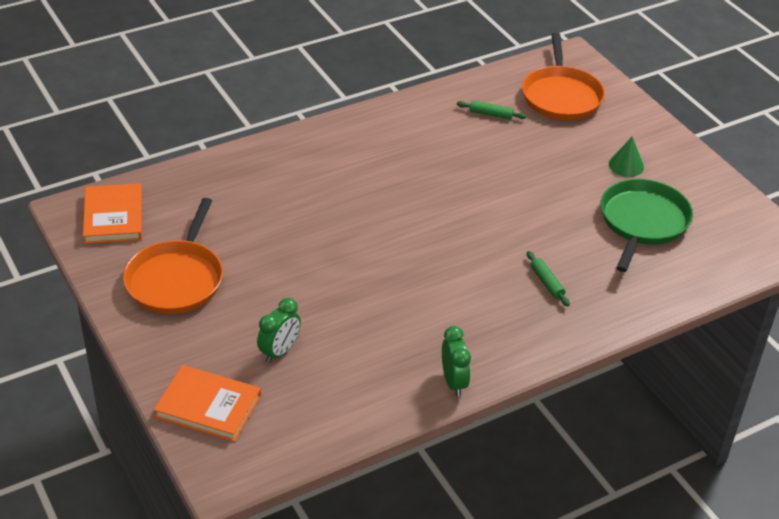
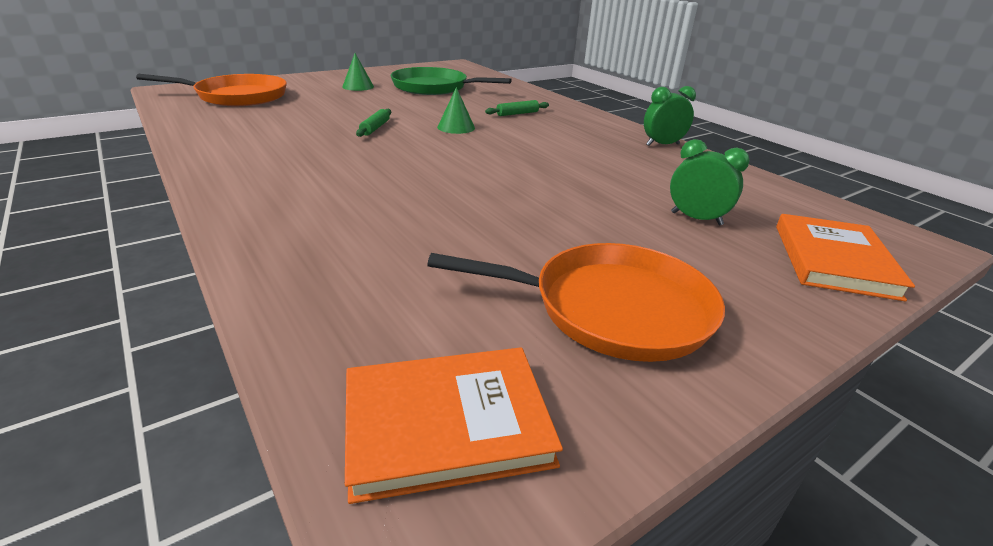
camera: 95 degrees left, 10 degrees down
green rolling pin [457,100,527,120] -> green rolling pin moved to [356,109,391,137]
none -> green cone [437,87,475,134]

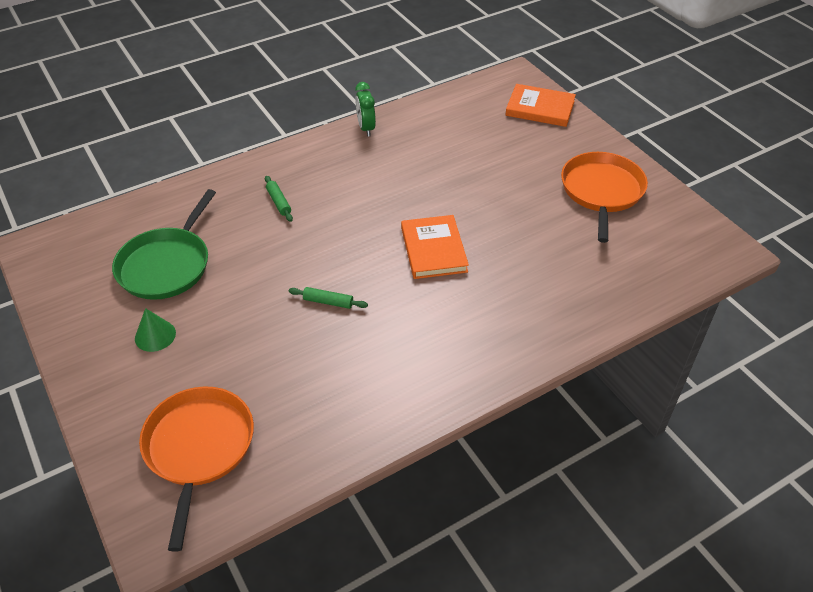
camera: 85 degrees left, 15 degrees up
orange book [345,348,563,504] -> orange book moved to [401,215,469,279]
green cone [437,87,475,134] -> none
green clock [670,139,749,225] -> none

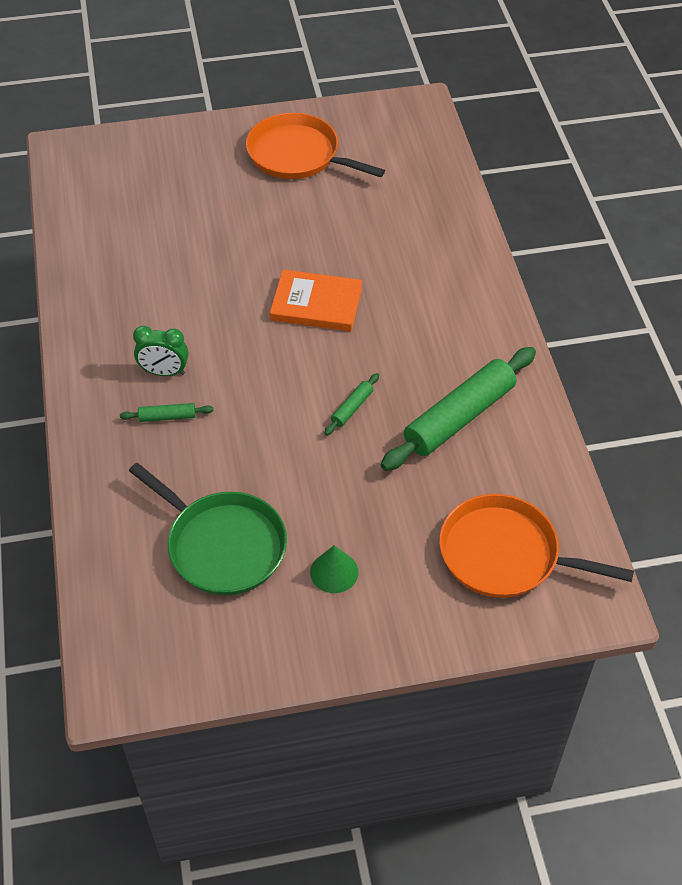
camera: 70 degrees left, 5 degrees up
green clock [355,82,376,136] -> green clock moved to [133,326,188,376]
orange book [506,84,576,127] -> none
none -> green rolling pin [381,347,536,471]

